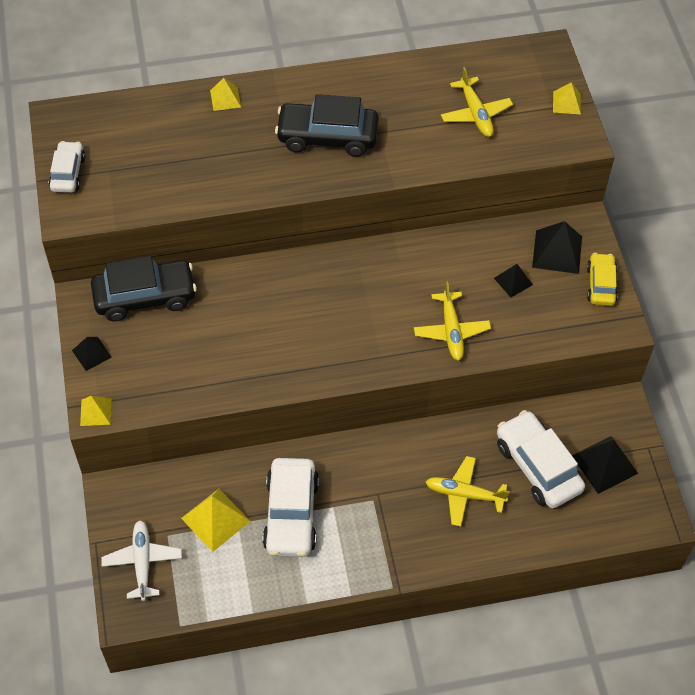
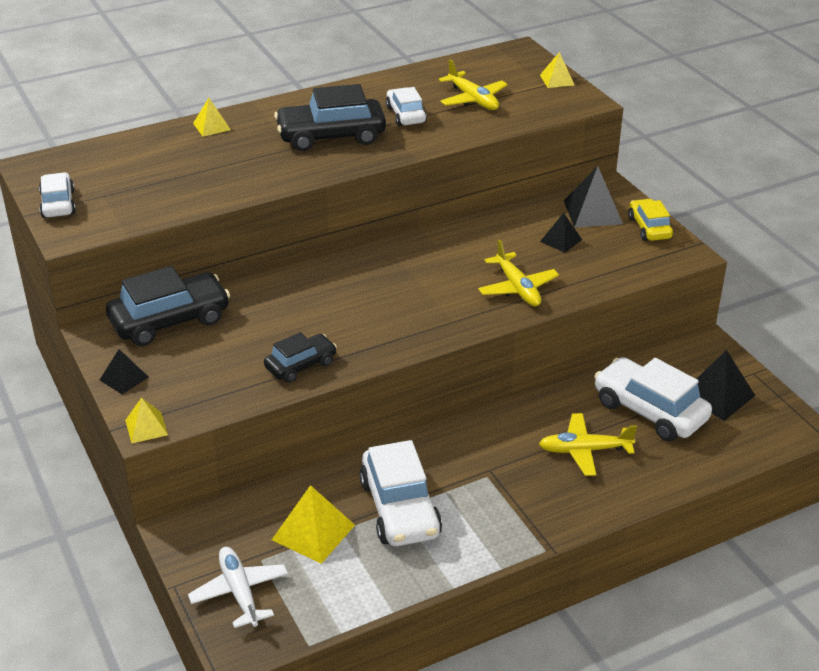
camera: 15 degrees left, 20 degrees down
none -> black car [264,332,337,383]
none -> white car [386,87,427,127]

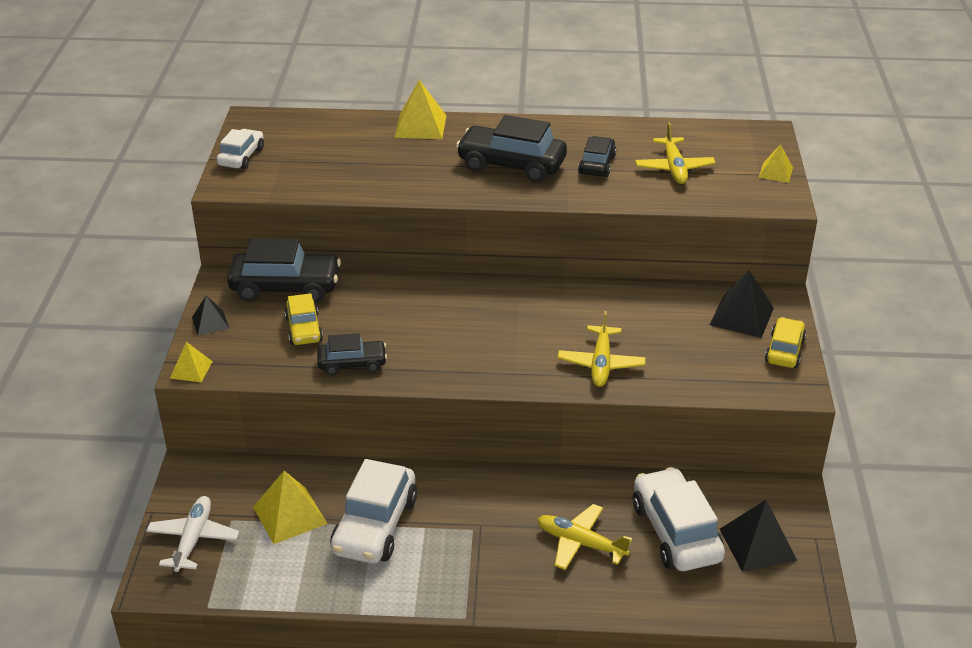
camera: 30 degrees right, 0 degrees up
yellow pyramid [193,98,231,137] -> yellow pyramid [394,80,447,139], size x1.67
white car [386,87,427,127] -> black car [578,136,616,177]
black pyramid [540,213,582,253] -> none
none -> yellow car [285,293,323,345]

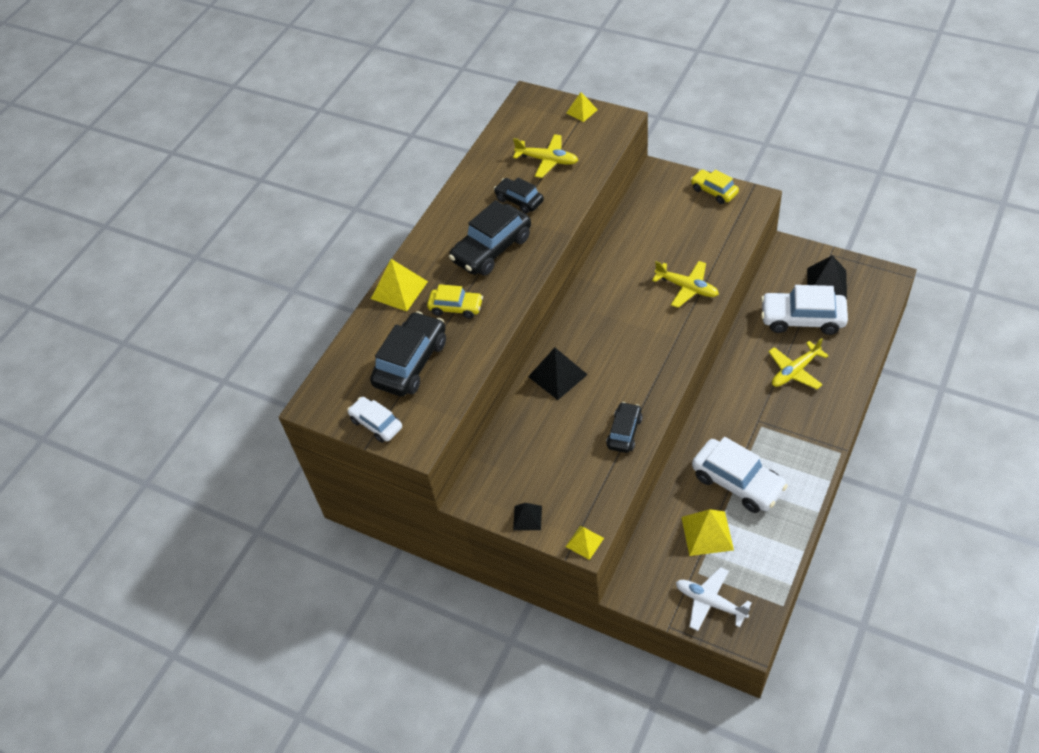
camera: 60 degrees left, 15 degrees up
black car [227,238,341,303] -> black car moved to [370,311,446,396]
yellow car [285,293,323,345] -> yellow car moved to [427,284,483,319]
black pyramid [710,270,774,338] -> black pyramid moved to [528,348,588,400]

